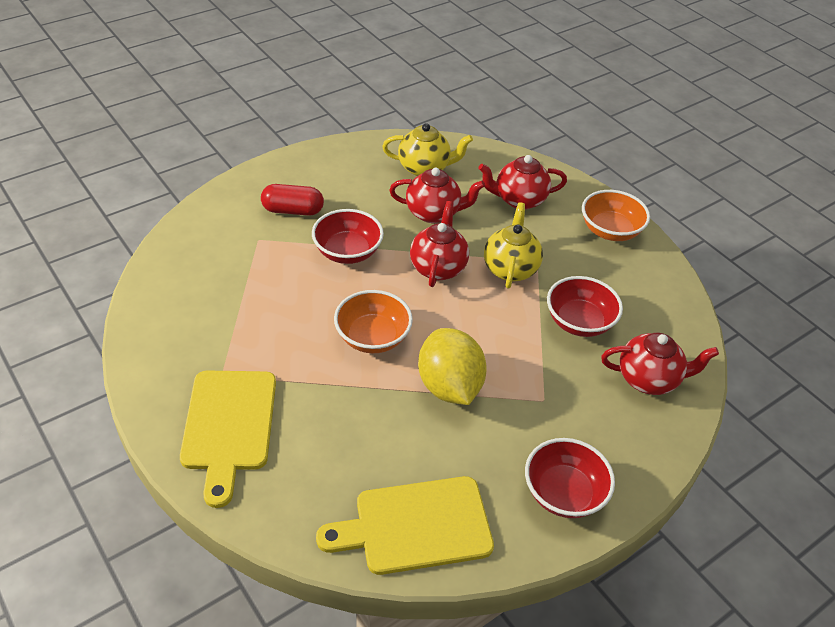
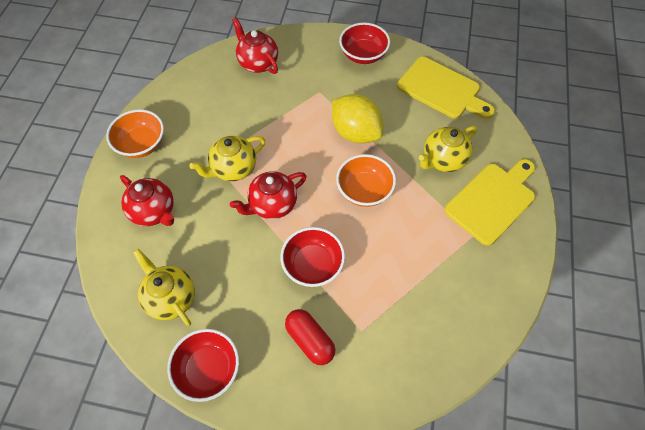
camera: 130 degrees left, 15 degrees up
red teapot [389,168,485,223] -> none
yellow lemon [418,328,487,405] -> yellow lemon turned 75 degrees counterclockwise [332,94,383,144]
red bowl [547,276,623,337] -> red bowl moved to [167,329,239,402]
none -> yellow teapot [419,126,477,172]

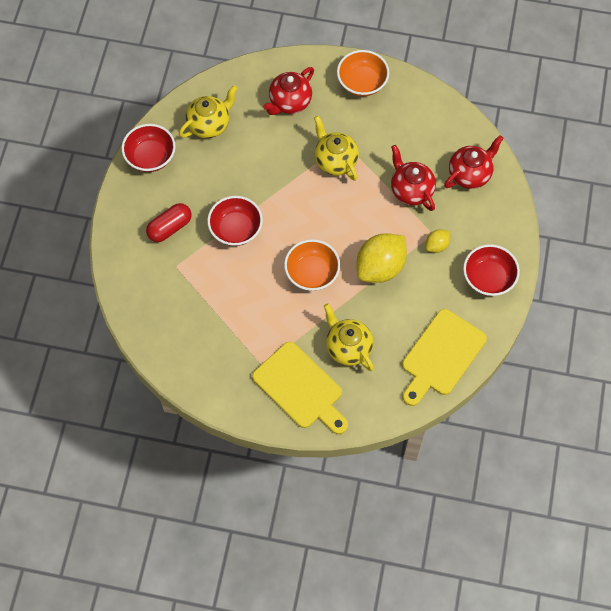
camera: 90 degrees right, 5 degrees up
red teapot [230,171,307,219] -> red teapot moved to [391,145,436,211]
none -> yellow lemon [426,229,450,253]

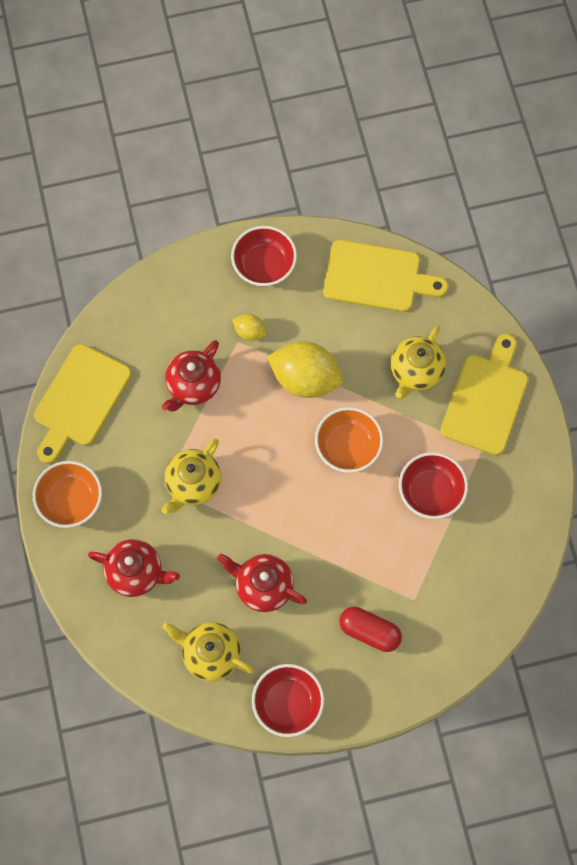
camera: 115 degrees left, 5 degrees up
red bowl [207,196,263,246] -> red bowl moved to [399,452,468,519]
red teapot [444,135,504,189] -> red teapot moved to [217,554,307,612]
none -> yellow cutting board [34,344,131,464]

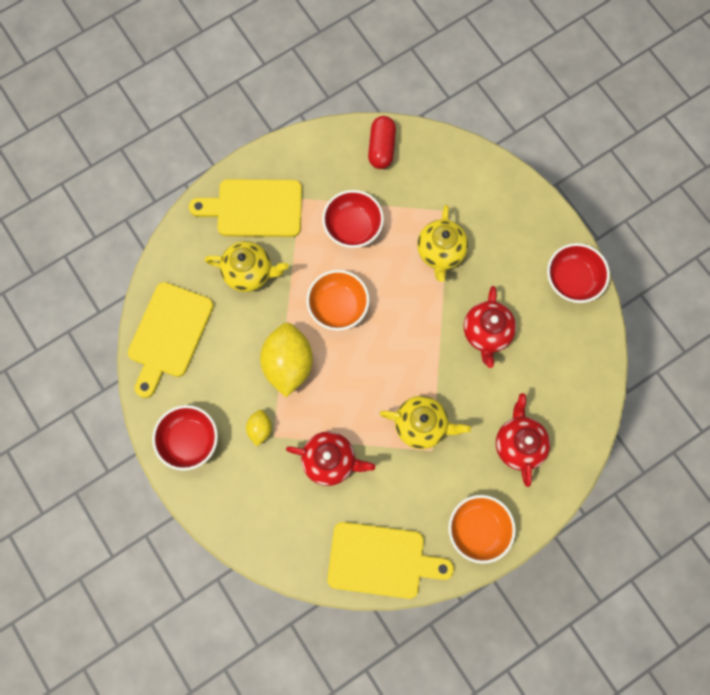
camera: 110 degrees left, 5 degrees up
yellow teapot [163,622,254,682] -> yellow teapot moved to [417,205,468,282]
yellow cutting board [323,240,448,312] -> yellow cutting board turned 150 degrees counterclockwise [128,282,214,398]
red capsule [339,607,402,652] -> red capsule moved to [368,116,396,169]

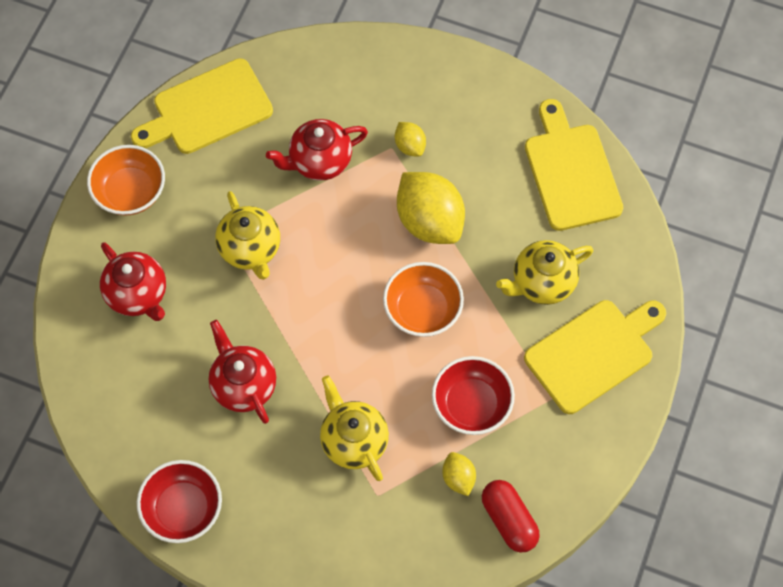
camera: 145 degrees right, 10 degrees down
red bowl [152,405,218,471] -> none
yellow teapot [380,396,471,449] -> yellow teapot turned 90 degrees counterclockwise [215,191,280,280]
none -> yellow lemon [442,452,476,496]

